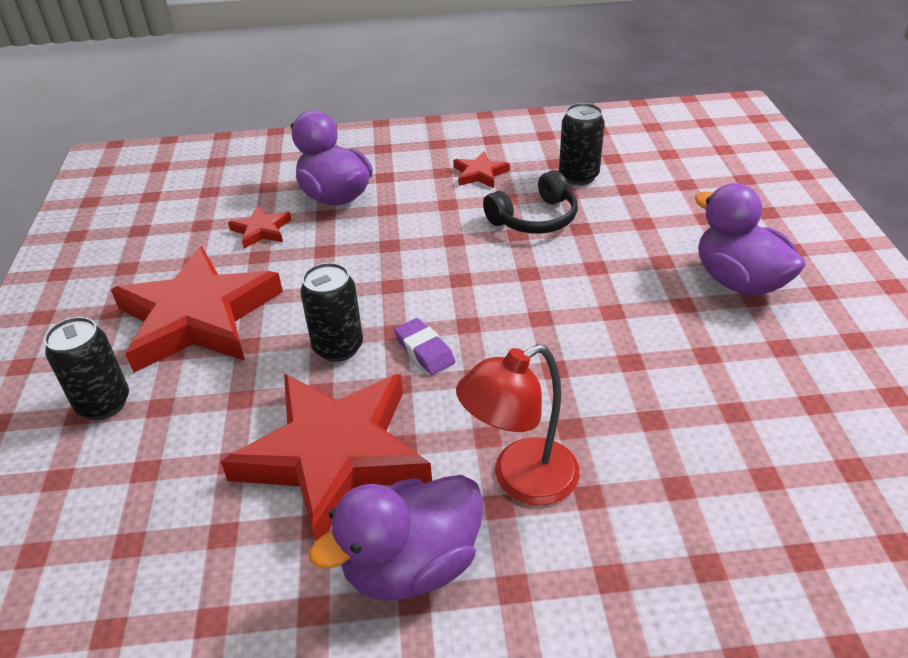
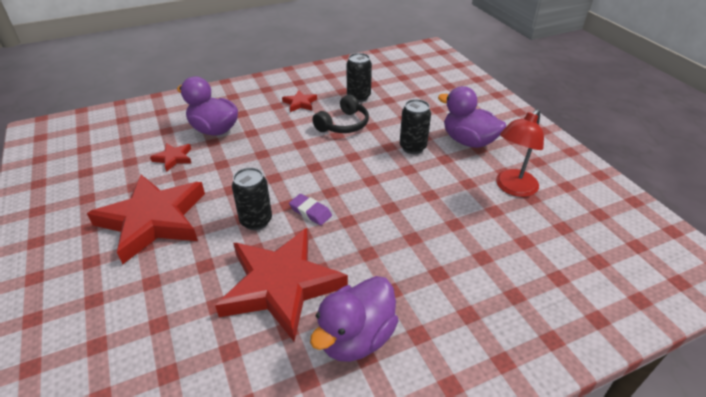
camera: 20 degrees left, 0 degrees up
black can [44,317,129,420] -> black can moved to [400,99,431,154]
red lamp [456,344,580,505] -> red lamp moved to [496,109,544,197]

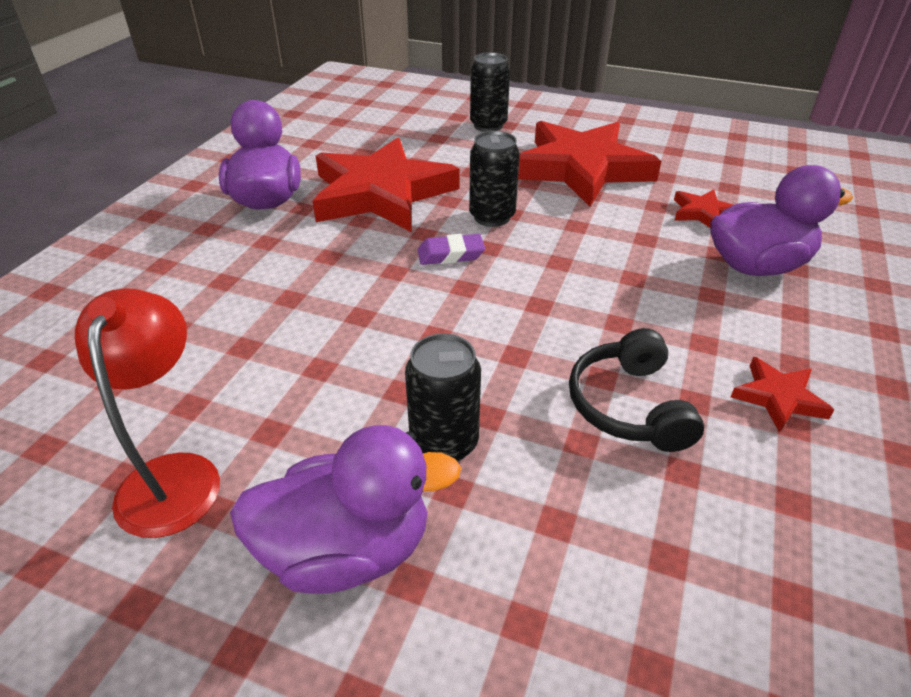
camera: 135 degrees right, 0 degrees up
black can [346,53,372,102] -> black can moved to [470,52,510,132]

